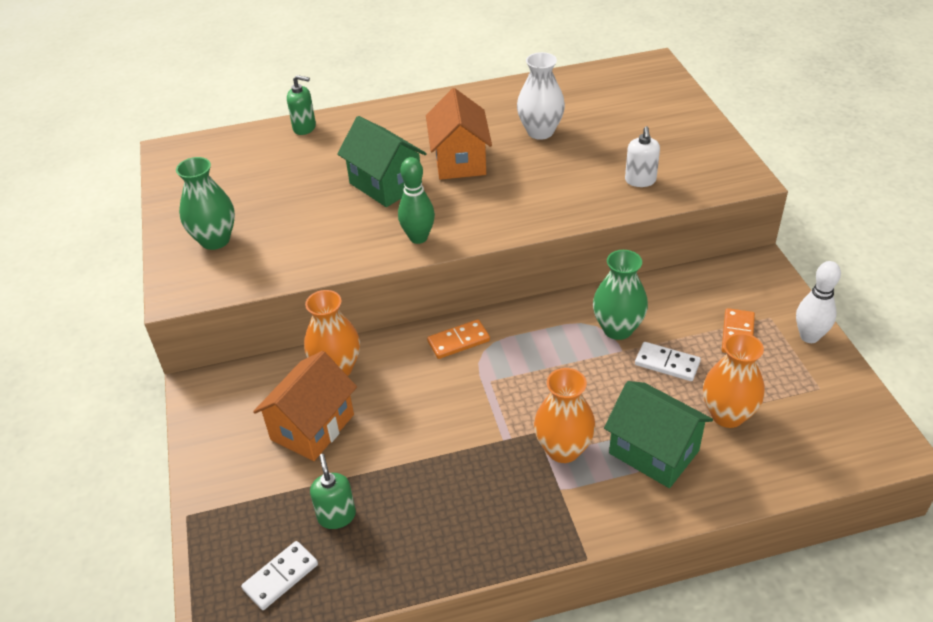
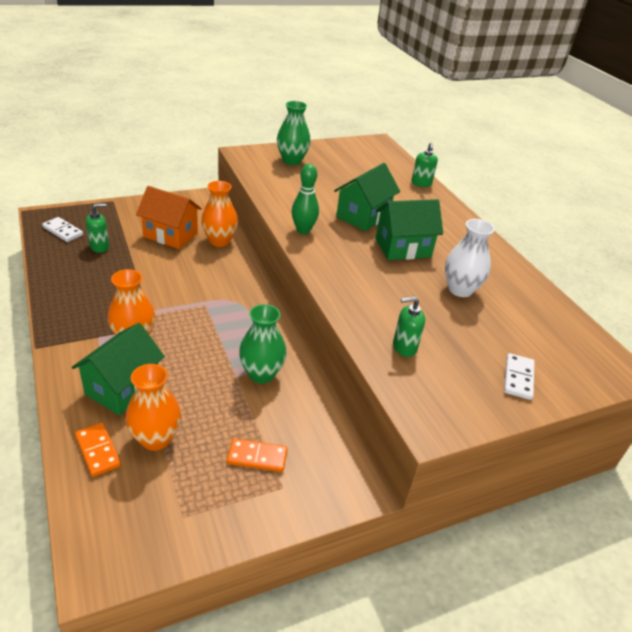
camera: 75 degrees right, 5 degrees down
orange house [426,88,492,180] -> green house [376,199,443,260]
orange domino [427,319,490,359] -> orange domino moved to [75,422,121,477]
white soap dispenser [625,126,660,187] -> green soap dispenser [393,297,425,357]
white domino [635,342,701,381] -> white domino moved to [504,353,534,400]
white bowling pin [796,261,841,343] -> none

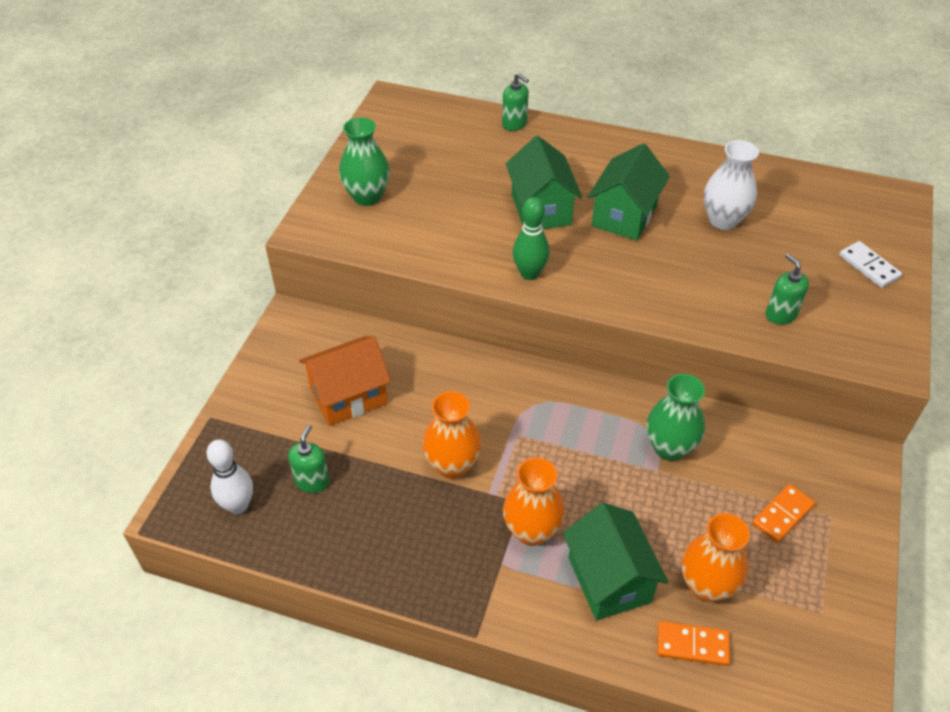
camera: 45 degrees left, 10 degrees up
white domino [42,217,83,242] -> white bowling pin [206,440,253,514]
orange vase [201,181,238,247] -> orange vase moved to [423,391,481,479]
green soap dispenser [393,297,425,357] -> green soap dispenser turned 120 degrees clockwise [766,253,809,325]

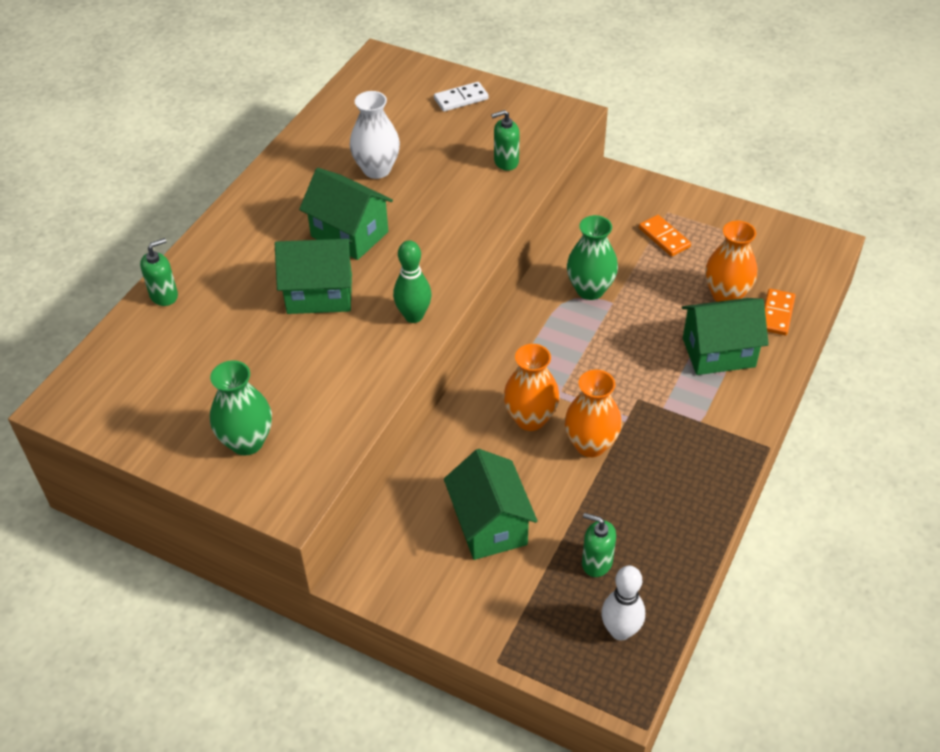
camera: 80 degrees left, 0 degrees up
orange house [299,336,391,426] -> green house [444,449,537,560]
orange vase [503,458,565,546] -> orange vase moved to [503,344,560,431]

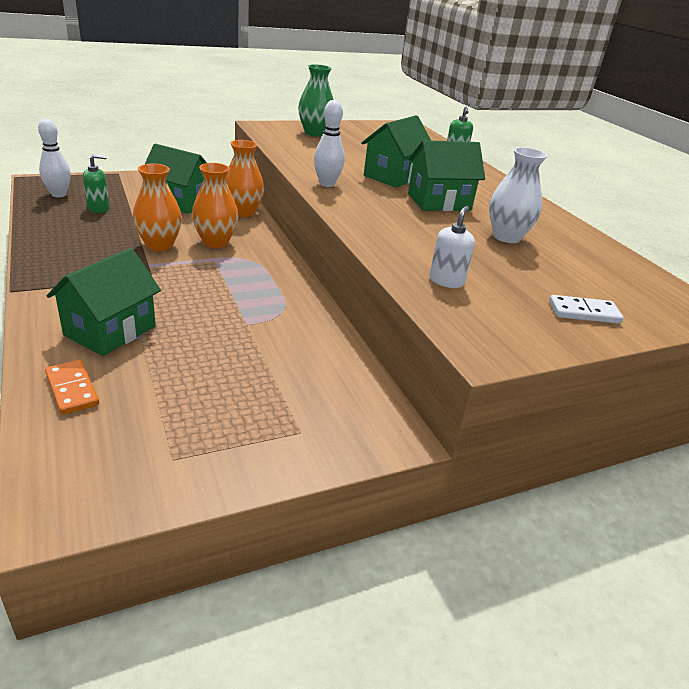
camera: 125 degrees right, 15 degrees down
green bowling pin [393,240,432,323] -> white bowling pin [314,100,345,187]
white domino [434,82,489,112] -> white domino turned 75 degrees clockwise [549,295,624,324]
green soap dispenser [491,110,520,171] -> white soap dispenser [429,206,475,288]
green vase [567,215,618,300] -> none
orange domino [639,215,691,257] -> none
orange vase [705,221,757,302] -> orange vase moved to [225,140,264,217]

